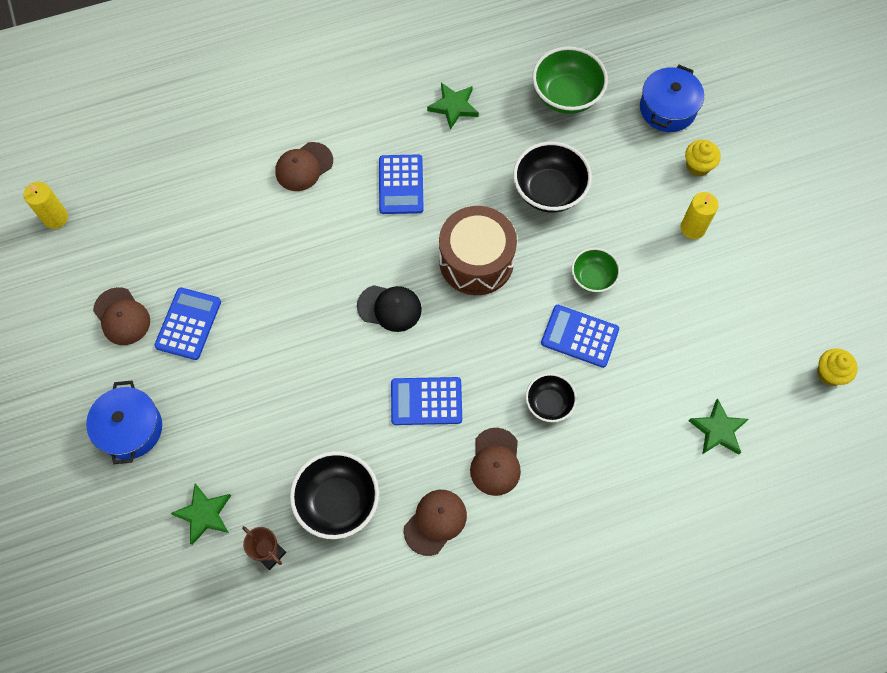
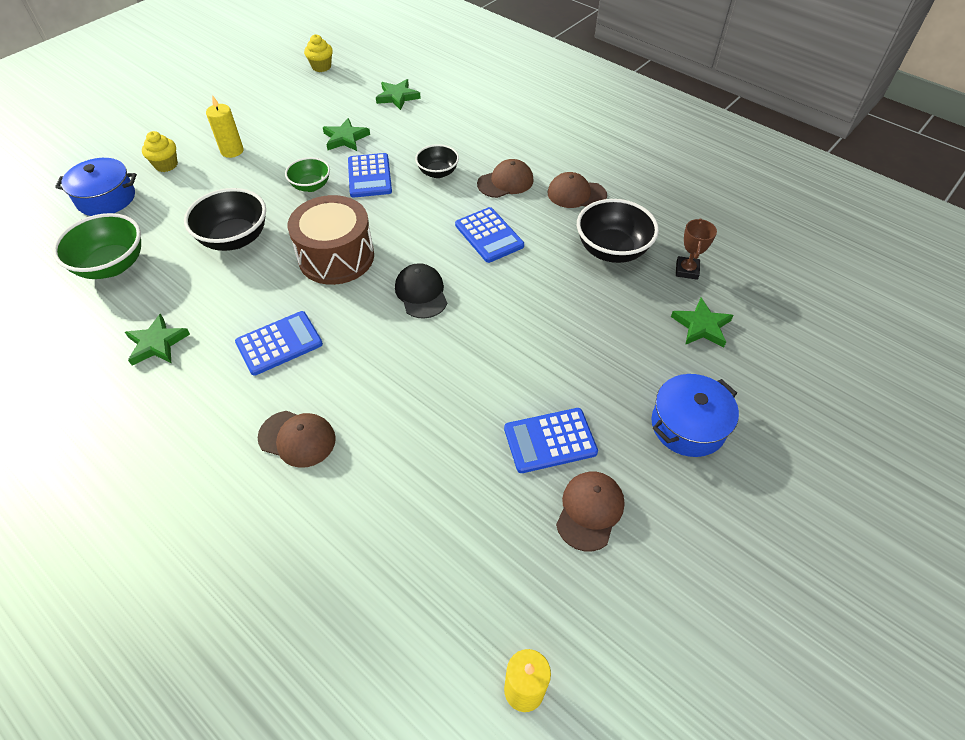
camera: 120 degrees left, 15 degrees down
none -> green star [323,118,370,151]

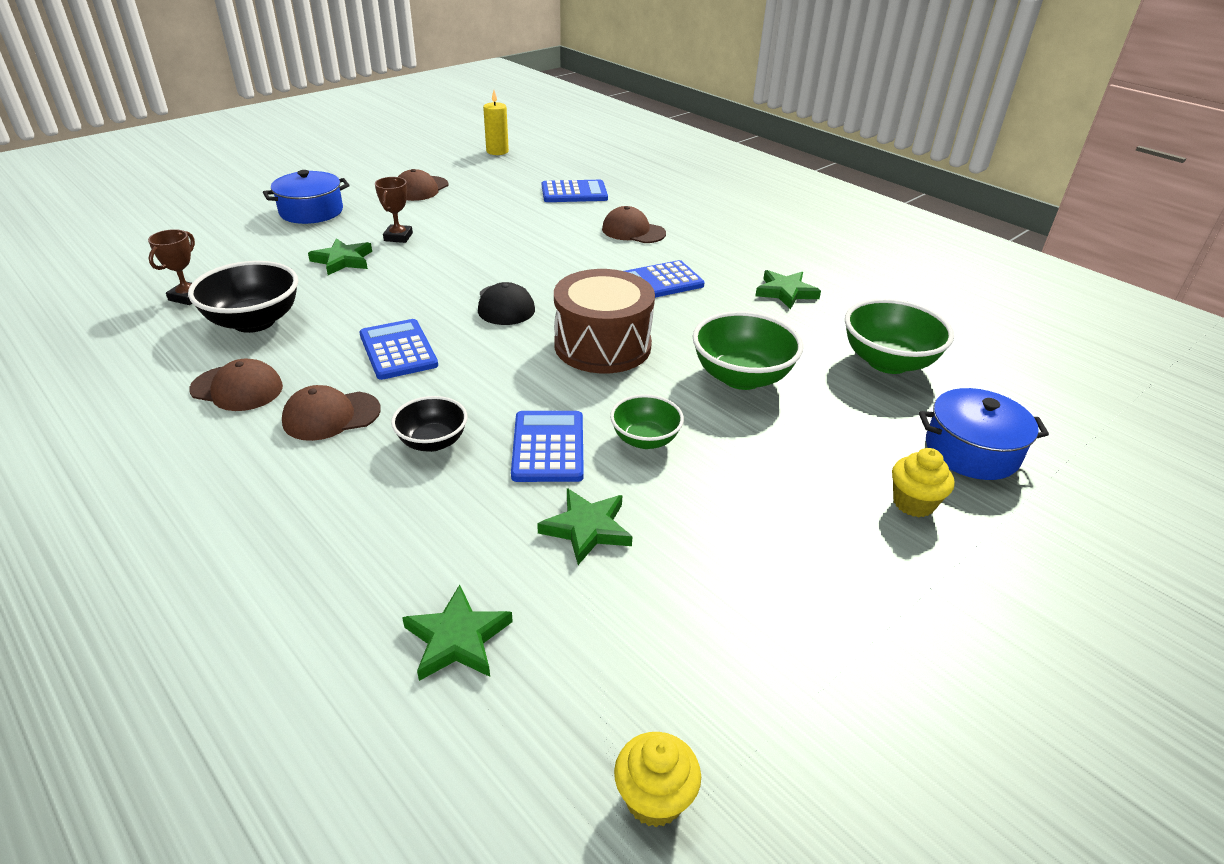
camera: 175 degrees left, 15 degrees down
black bowl [184,188,266,251] -> green bowl [693,311,803,390]
yellow candle [206,95,243,158] -> none
blue calculator [504,408,598,473] -> blue calculator moved to [542,180,608,202]
green star [671,298,734,348] -> green star moved to [308,238,372,275]
none -> brown trophy [375,177,413,243]

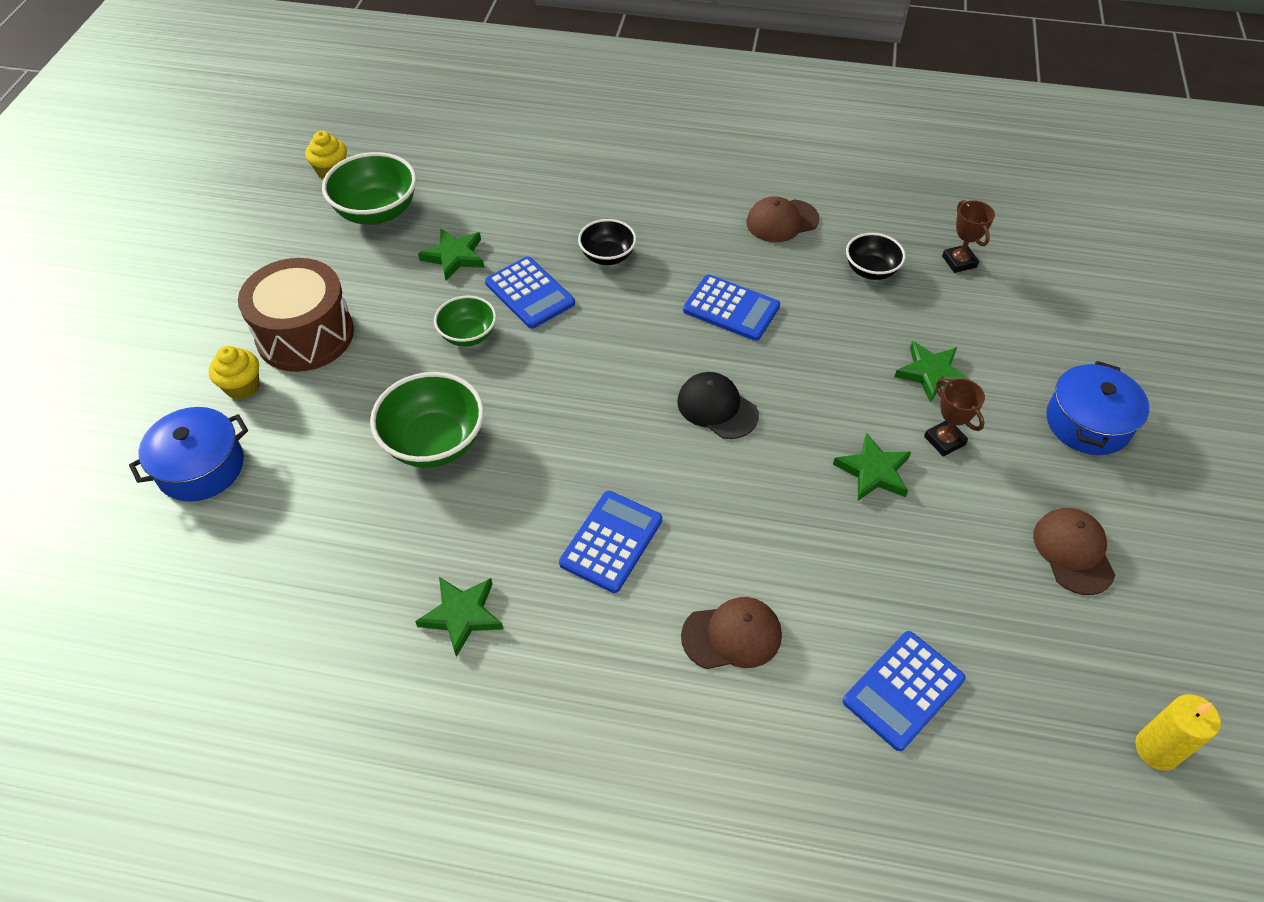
camera: 145 degrees right, 15 degrees up
black bowl [188,261,298,333] -> black bowl [846,233,906,280], size x0.61
brown cap [282,385,381,441] -> none
green star [402,585,513,681] -> green star moved to [833,432,911,501]
brown drum [554,269,655,373] -> brown drum moved to [238,258,354,372]
green bowl [845,299,954,374] -> green bowl moved to [322,152,417,225]

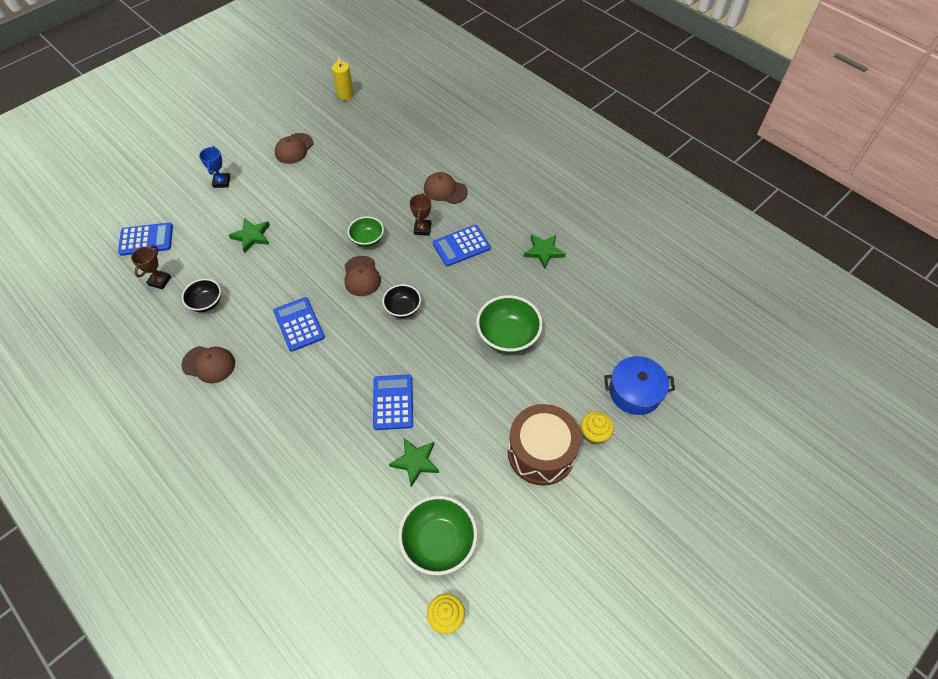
camera: 145 degrees left, 5 degrees up
green bowl [434,296,497,347] -> green bowl moved to [348,216,384,247]
black bowl [578,219,636,265] -> black bowl moved to [382,284,421,318]
black cap [677,372,759,439] -> brown cap [345,256,381,296]
green star [833,432,911,501] -> none
blue calculator [843,631,965,751] -> blue calculator moved to [118,222,173,256]
brown trophy [924,378,985,457] -> brown trophy moved to [410,193,431,236]
blue pot [1046,361,1149,455] -> blue trophy [199,146,230,188]

